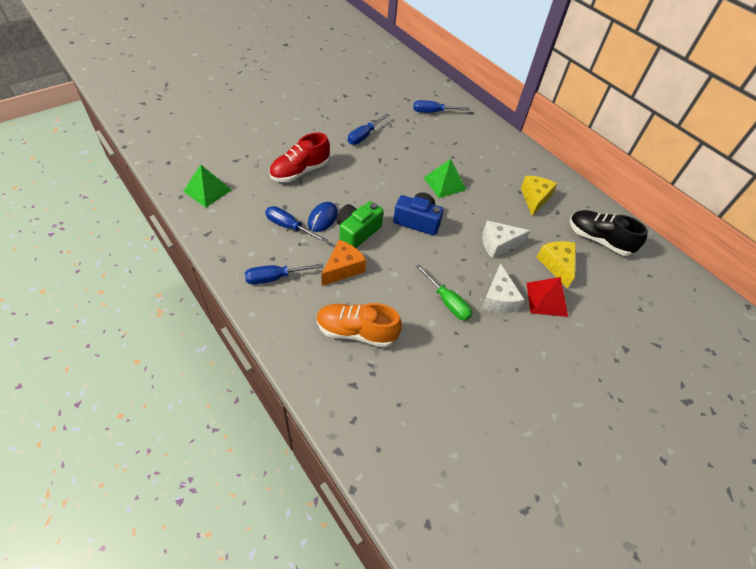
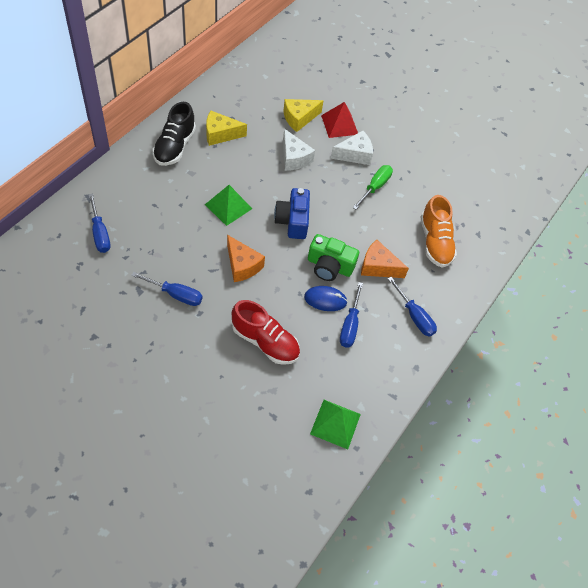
camera: 110 degrees left, 5 degrees up
black shoe [570,210,648,256] -> black shoe moved to [152,102,196,166]
none -> orange cheese [227,235,265,282]

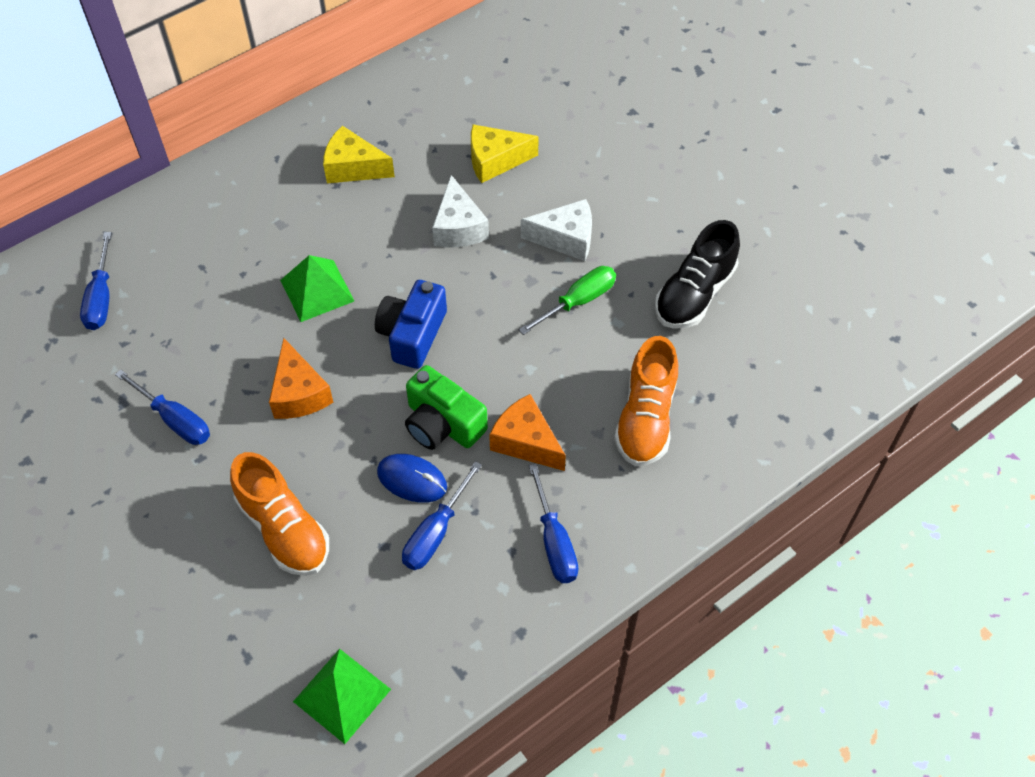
camera: 25 degrees right, 0 degrees up
black shoe [152,102,196,166] -> black shoe moved to [655,220,740,329]
red shoe [232,300,300,365] -> orange shoe [230,452,329,576]
red pyramid [321,102,358,138] -> none

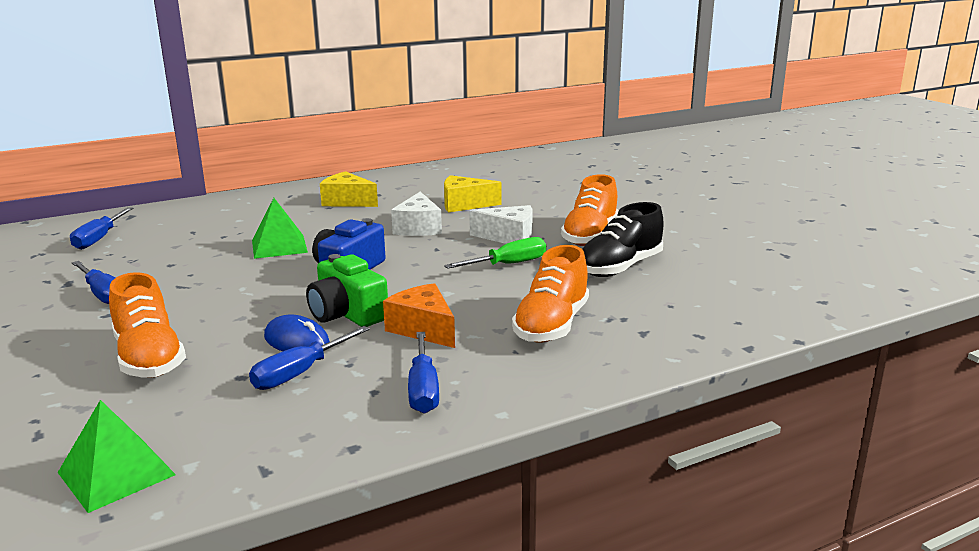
camera: 10 degrees right, 35 degrees down
orange cheese [269,338,333,419] -> none
none -> orange shoe [561,174,618,246]

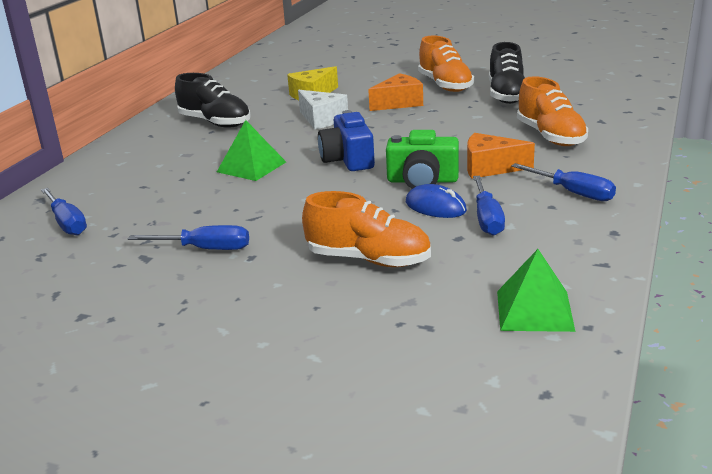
camera: 40 degrees left, 5 degrees up
blue mouse [264,314,330,351] -> blue mouse turned 45 degrees clockwise [406,184,467,218]
yellow cheese [320,171,378,207] -> black shoe [175,73,251,128]
green screwdriver [444,237,546,269] -> none
white cheese [469,205,533,244] -> orange cheese [368,73,423,111]

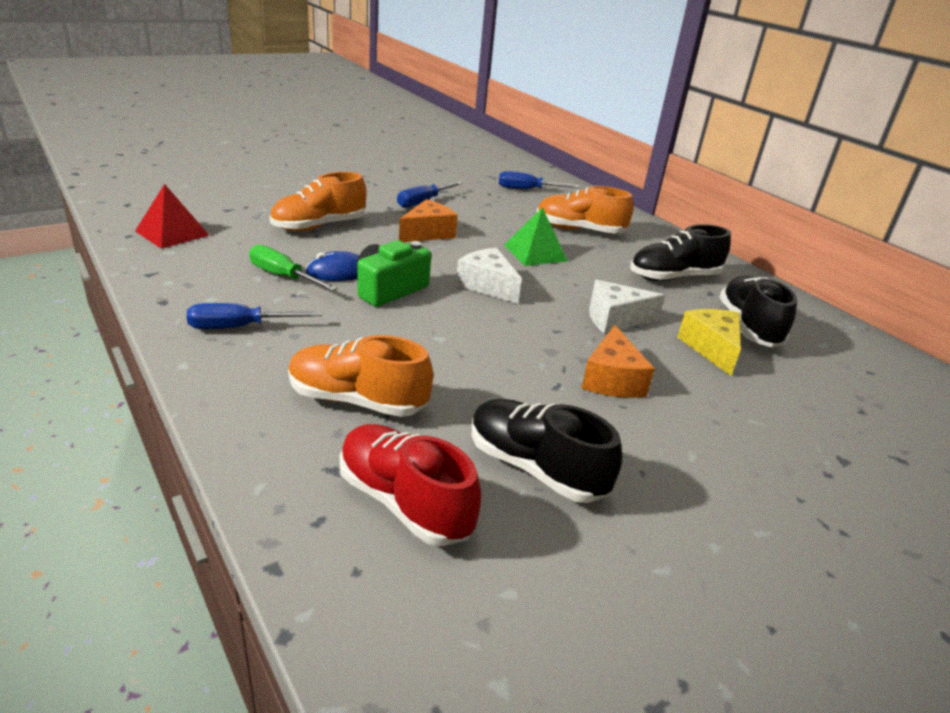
camera: 120 degrees right, 5 degrees up
blue camera [318,110,375,171] -> white cheese [456,248,522,304]
orange shoe [418,36,474,92] -> orange shoe moved to [537,186,634,234]
orange cheese [467,133,535,179] -> orange cheese moved to [399,199,458,242]
blue screwdriver [473,176,505,236] -> green screwdriver [249,245,338,291]
green pyramid [497,249,576,332] -> red pyramid [135,184,210,249]
none -> red shoe [340,424,481,546]
none -> black shoe [719,276,797,348]

